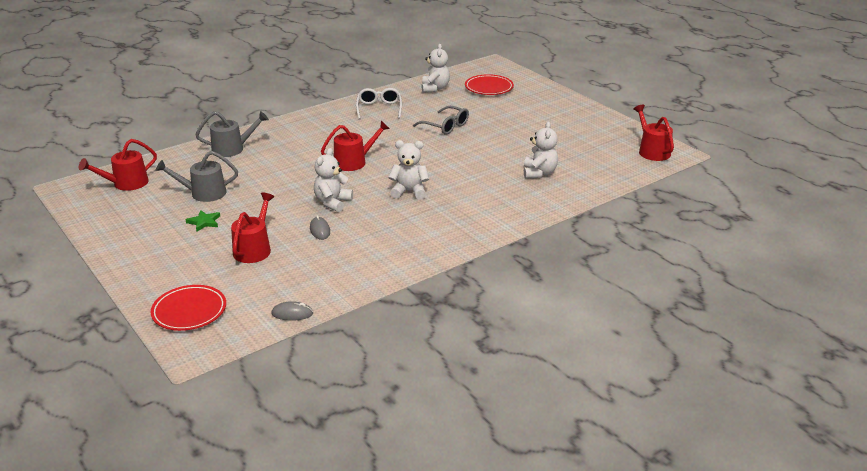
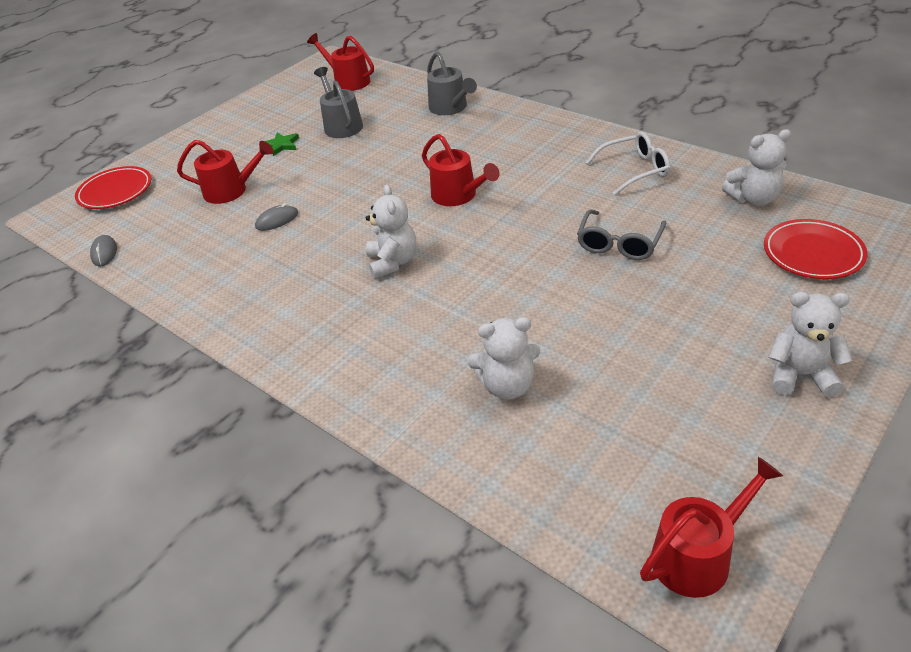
camera: 80 degrees right, 10 degrees up
white teddy bear [314,148,353,212] -> white teddy bear moved to [769,292,852,397]

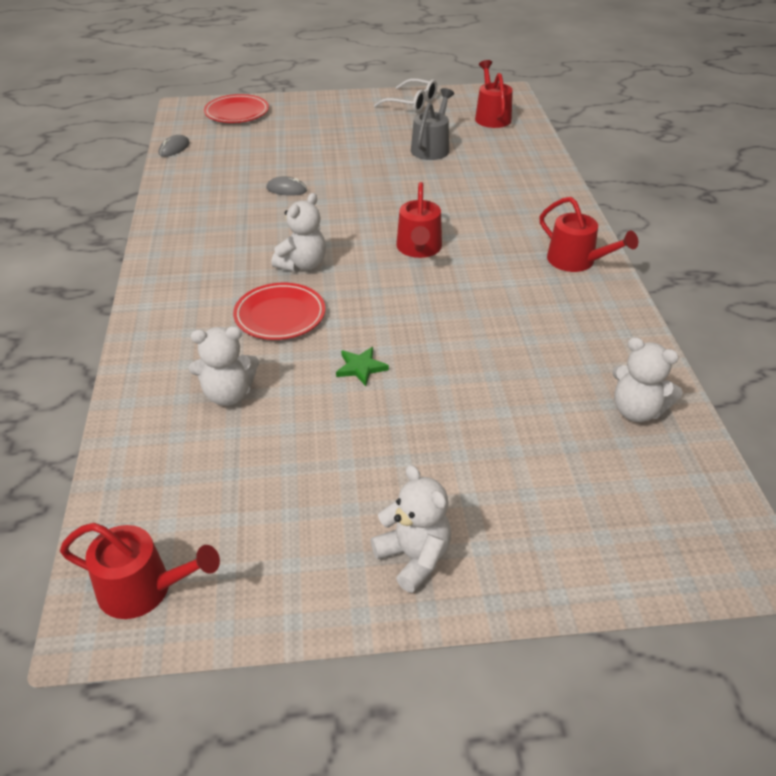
camera: 40 degrees right, 0 degrees up
red watering can [177,140,274,204] -> red watering can moved to [539,197,638,272]
green star [265,132,299,156] -> green star moved to [336,347,389,386]
grey watering can [427,51,477,115] -> none
white teddy bear [467,317,540,400] -> white teddy bear turned 45 degrees counterclockwise [189,326,259,406]
grey glasses [577,209,666,260] -> none
white glasses [586,132,670,195] -> white glasses moved to [374,78,437,113]
red plate [764,219,868,279] -> red plate moved to [233,283,325,340]

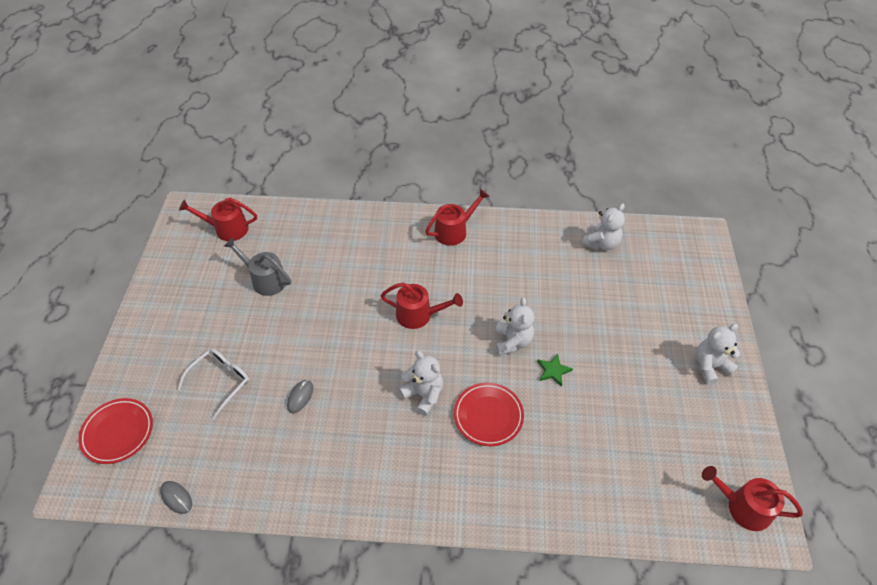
camera: 80 degrees left, 10 degrees up
red watering can [60,523,220,619] -> red watering can turned 90 degrees counterclockwise [702,466,803,531]
white teddy bear [189,326,259,406] -> white teddy bear moved to [495,297,534,355]
white glasses [374,78,437,113] -> white glasses moved to [177,348,249,419]

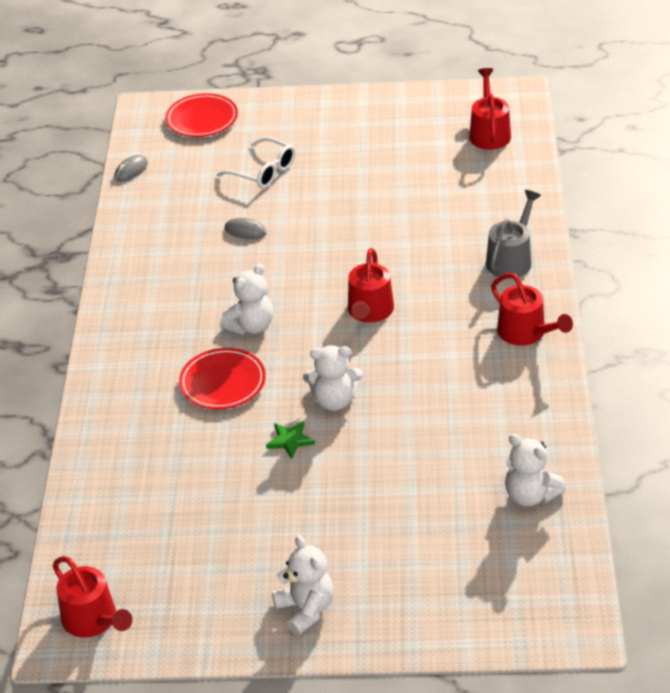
camera: 90 degrees right, 10 degrees down
grey watering can [224,238,291,296] -> grey watering can moved to [486,190,541,279]
red watering can [702,466,803,531] -> red watering can turned 120 degrees clockwise [53,556,132,638]

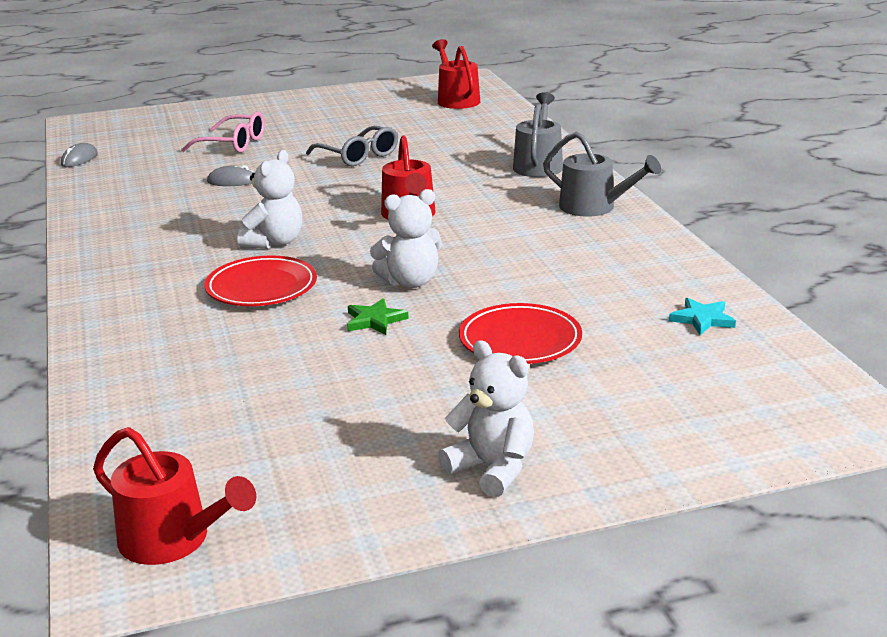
camera: 20 degrees left, 15 degrees down
red plate [165,93,238,137] -> red plate moved to [459,303,582,364]
white glasses [217,137,295,189] -> pink glasses [181,111,265,153]
red watering can [491,273,573,346] -> grey watering can [543,132,661,217]
white teddy bear [505,434,566,506] -> turquoise star [669,298,736,335]
none -> grey glasses [306,126,398,166]

